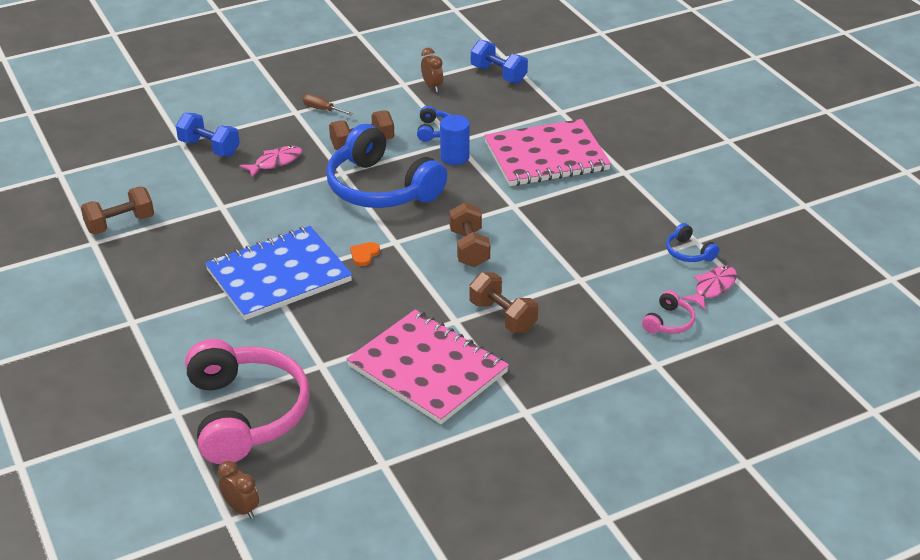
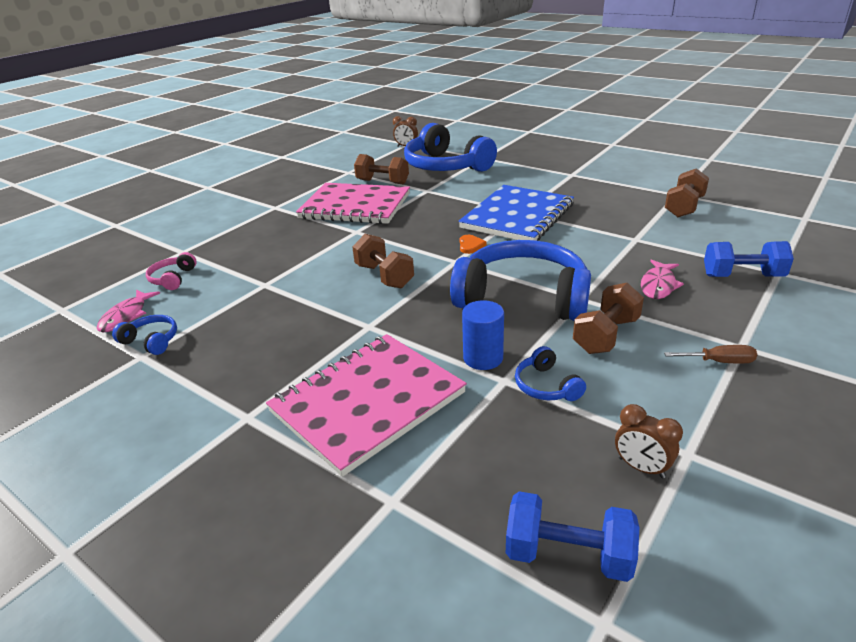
camera: 155 degrees right, 5 degrees down
pink headphones [185,339,310,464] -> blue headphones [404,123,497,172]
brown dumbbell [469,272,538,333] -> brown dumbbell moved to [354,154,409,184]

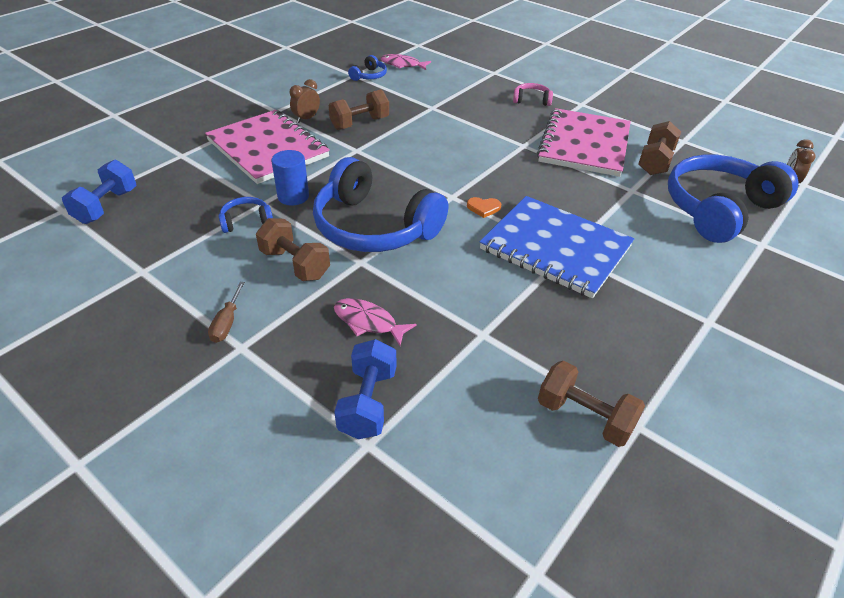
camera: 90 degrees right, 10 degrees up
pink headphones [146,252,197,290] -> pink headphones moved to [513,83,553,106]
brown dumbbell [352,234,414,288] -> brown dumbbell moved to [329,90,389,130]
blue headphones [450,240,591,321] -> blue headphones turned 105 degrees clockwise [313,157,448,252]
brown clock [615,404,683,478] -> brown clock moved to [289,79,320,123]

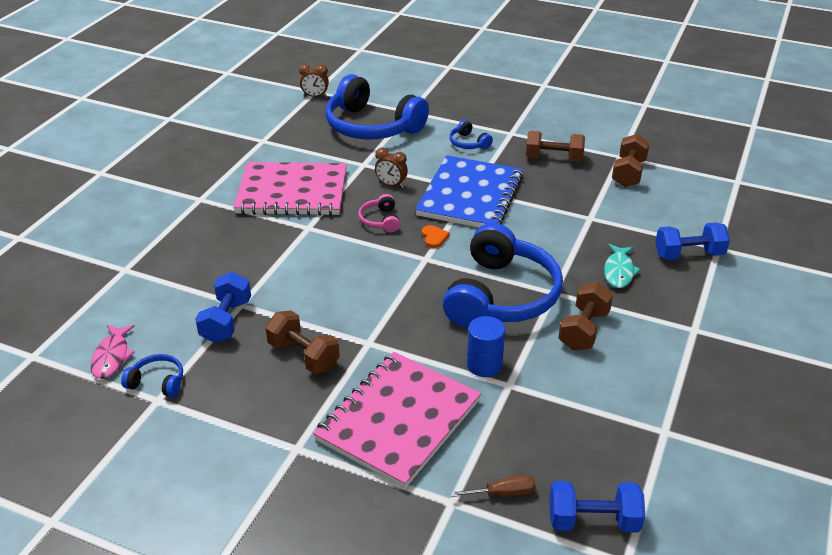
camera: 105 degrees left, 5 degrees down
brown screwdriver [208,282,245,343] -> brown screwdriver moved to [450,475,536,497]
blue headphones [218,197,273,233] -> blue headphones moved to [449,120,493,149]
brown clock [289,79,320,123] -> brown clock moved to [375,148,408,188]
pink fish [334,298,417,346] -> turquoise fish [604,244,641,288]
pink headphones [513,83,553,106] -> pink headphones moved to [358,194,400,232]
brown dumbbell [638,121,681,175] -> brown dumbbell moved to [526,131,585,162]
none -> blue dumbbell [195,272,251,343]

